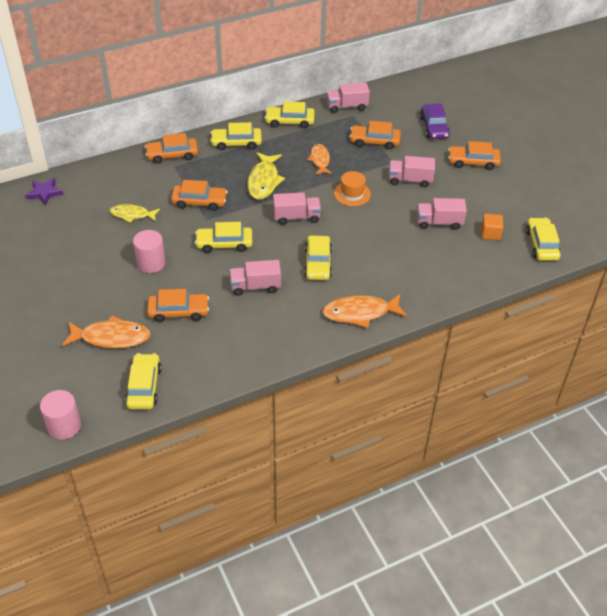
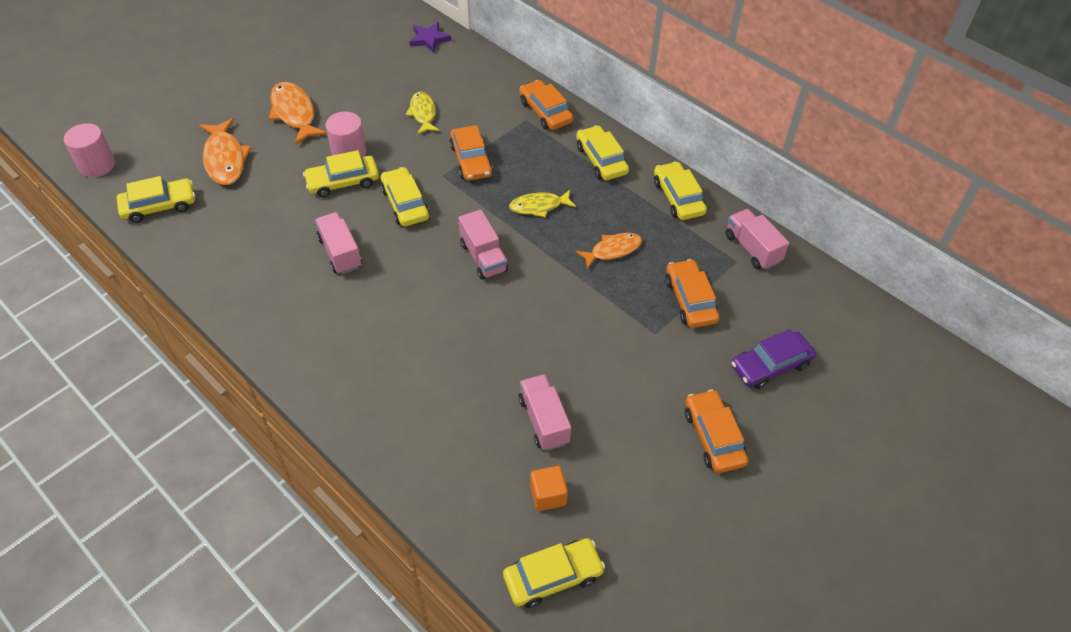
camera: 70 degrees right, 5 degrees up
orange car [147,289,209,322] -> none
yellow fish [247,152,285,200] -> yellow fish [509,190,576,218], size x0.66
yellow car [304,236,332,280] -> yellow car moved to [303,150,379,197]
orange fish [322,294,407,328] -> orange fish moved to [269,82,327,145]
orange hat [334,171,371,206] -> none
pink truck [389,156,435,188] -> none

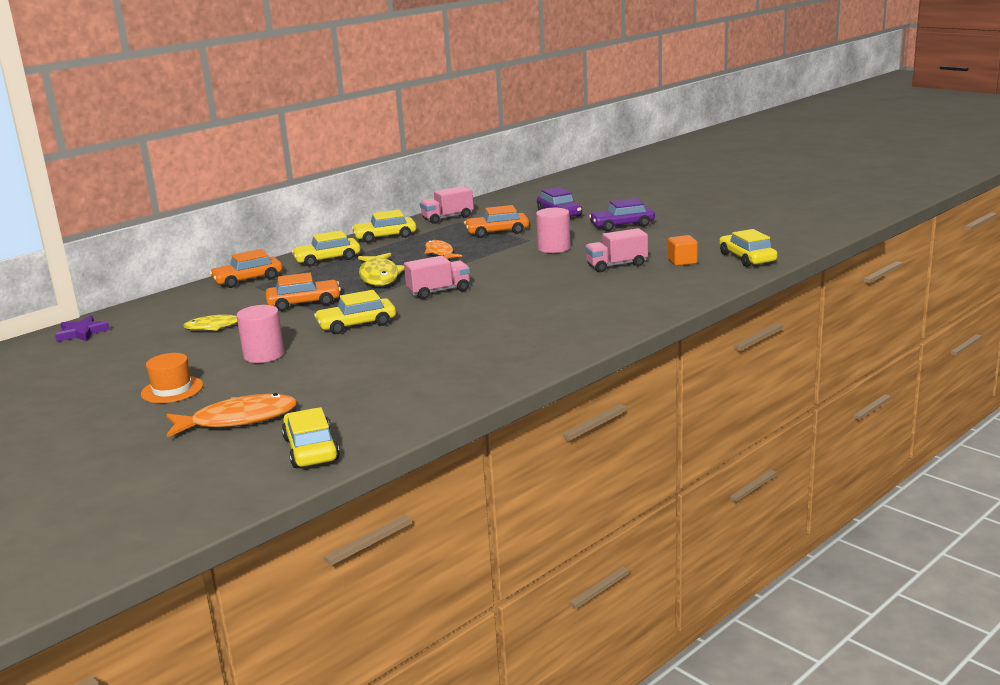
camera: 85 degrees left, 30 degrees down
pink cylinder [64,123,115,177] -> pink cylinder moved to [536,208,571,253]
orange fish [269,82,327,145] -> orange hat [141,353,203,403]
yellow car [303,150,379,197] -> none
pink truck [315,212,362,274] -> none
yellow fish [509,190,576,218] -> yellow fish [358,253,404,286], size x1.52
orange car [685,389,748,473] -> purple car [589,198,655,231]

